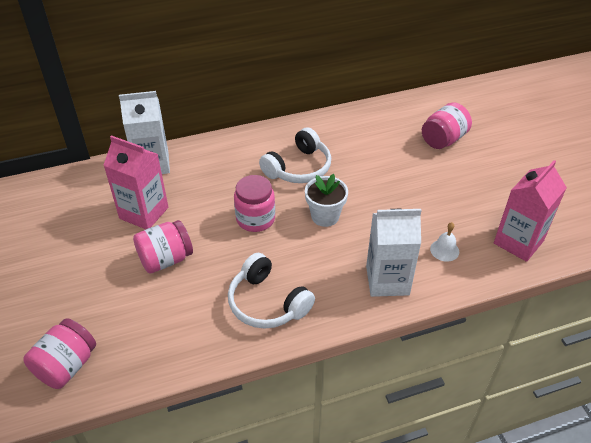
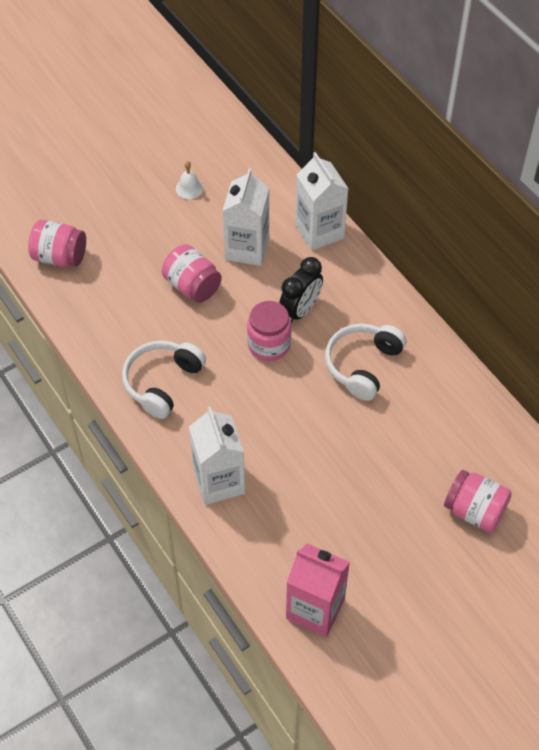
camera: 75 degrees right, 10 degrees up
pink carton [103,135,168,229] -> white carton [223,168,269,266]
white headphones [259,127,331,183] -> white headphones turned 90 degrees clockwise [325,324,406,401]
white flower pot [305,174,348,227] -> none
white bell [430,222,459,262] -> white bell moved to [176,161,204,199]
none -> black clock [279,257,323,323]

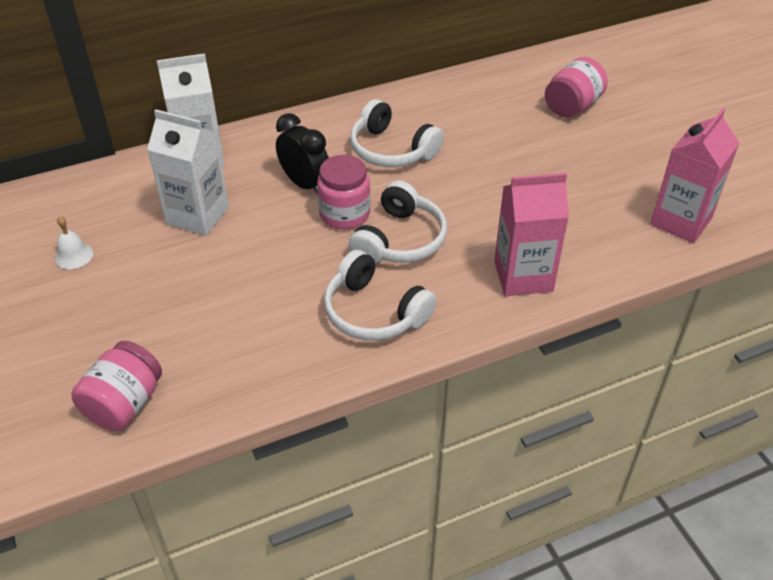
camera: 80 degrees left, 10 degrees down
pink jar [162,244,222,303] -> none
white carton [189,407,245,505] -> pink carton [494,173,569,296]
none -> white headphones [349,181,447,264]

